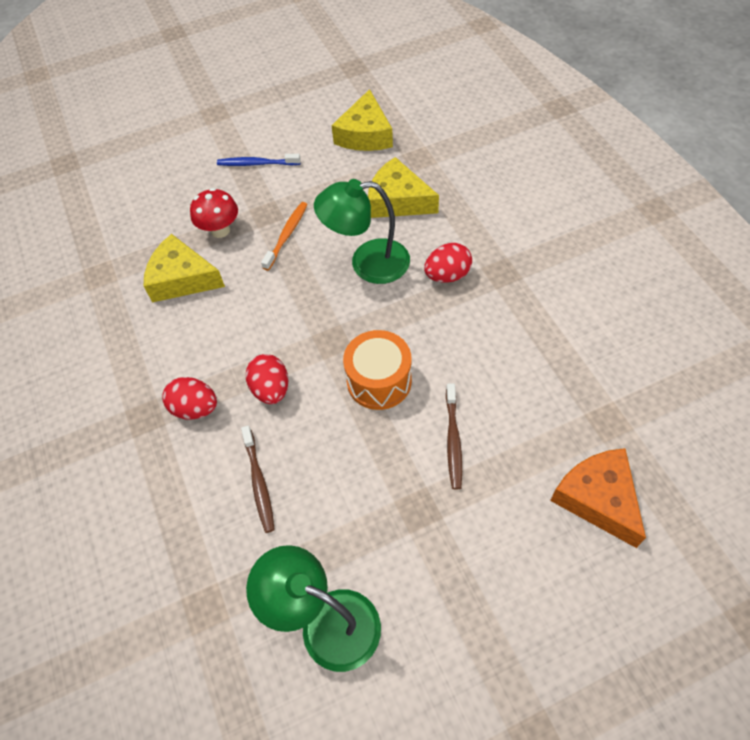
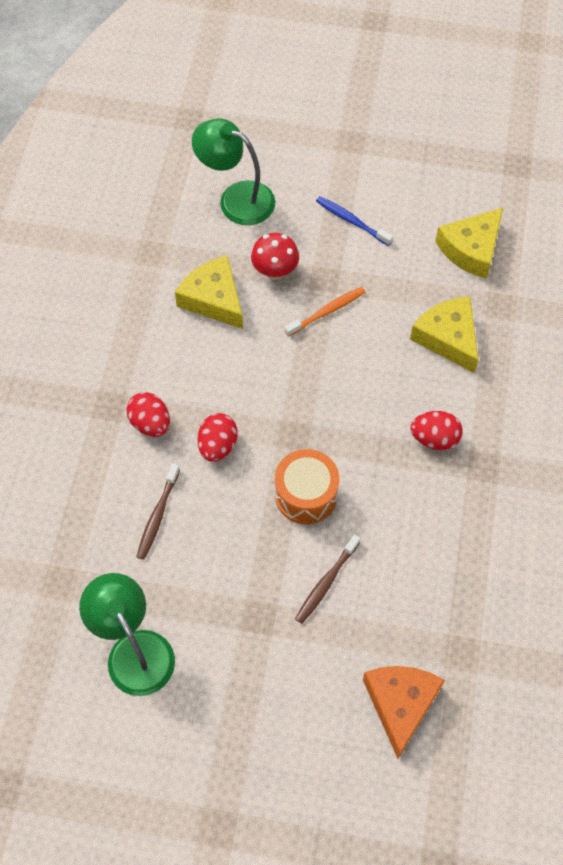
camera: 30 degrees right, 5 degrees up
green lamp [314,179,410,284] -> green lamp moved to [192,118,275,225]

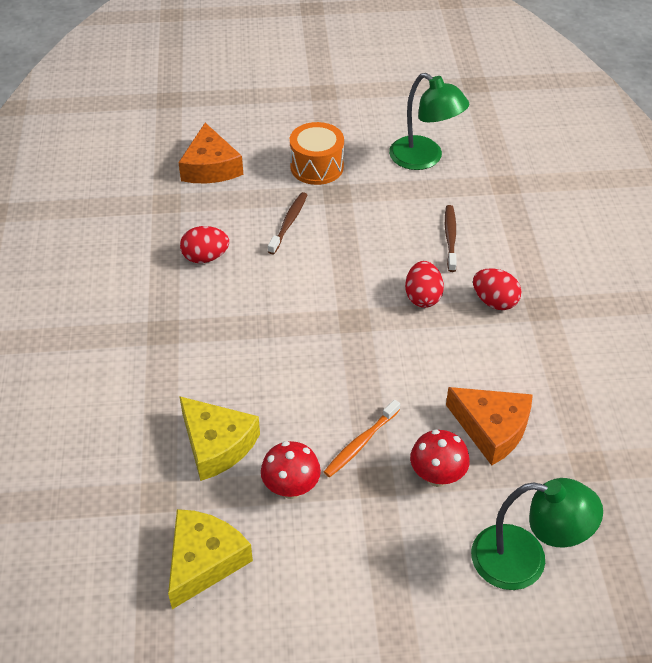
camera: 165 degrees right, 15 degrees down
yellow cheese [175,256,243,329] -> orange cheese [446,387,533,466]
orange drum [275,449,339,524] -> orange drum moved to [290,122,344,185]
blue toothbrush [316,196,393,246] -> none
red egg [411,411,463,450] -> red egg moved to [180,226,229,263]
none -> red mushroom [261,441,321,499]

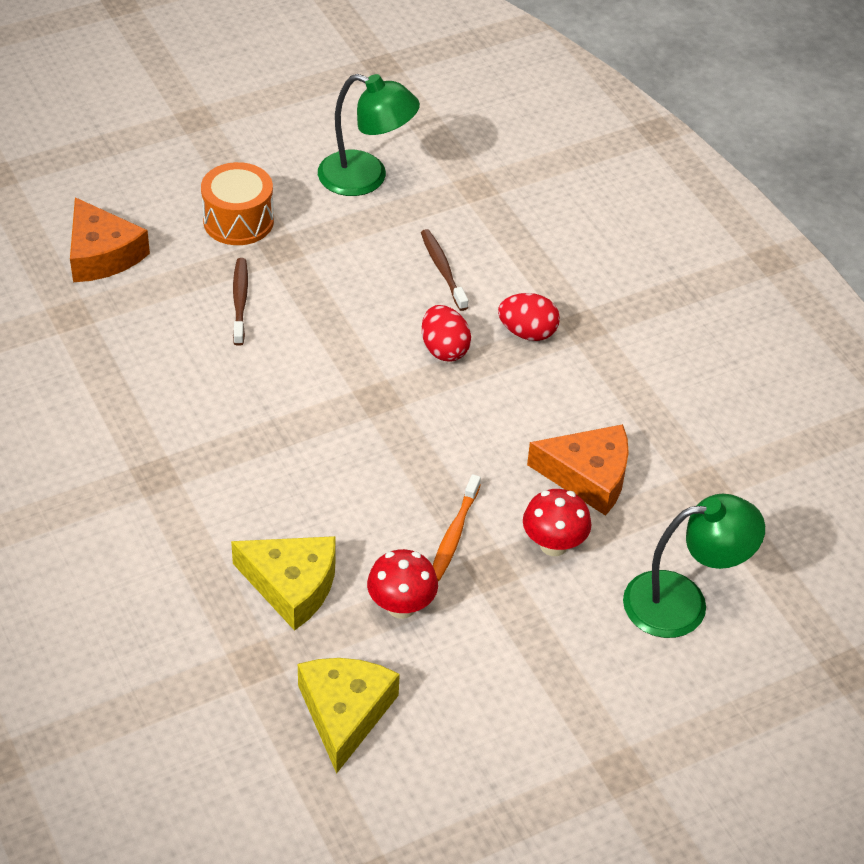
camera: 25 degrees left, 0 degrees up
red egg [180,226,229,263] -> none

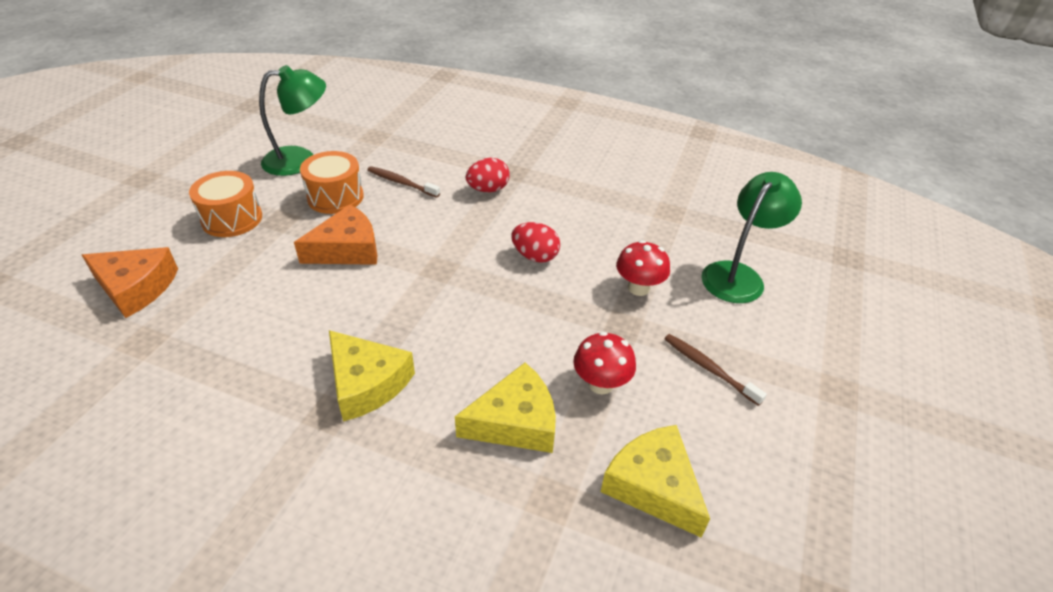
camera: 40 degrees left, 5 degrees down
brown toothbrush [233,258,248,346] -> brown toothbrush moved to [665,334,767,406]
red egg [422,305,471,362] -> red egg moved to [511,222,560,263]
orange toothbrush [433,474,481,581] -> none
orange cheese [527,424,629,516] -> orange cheese moved to [294,205,377,265]
none -> orange drum [300,151,364,214]
none -> yellow cheese [329,330,415,422]

